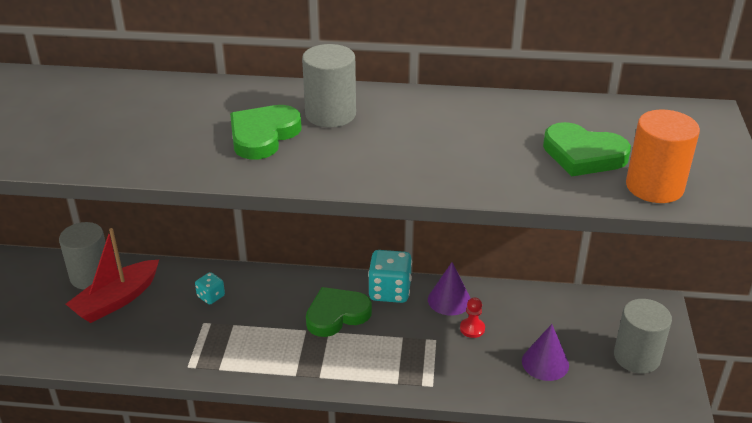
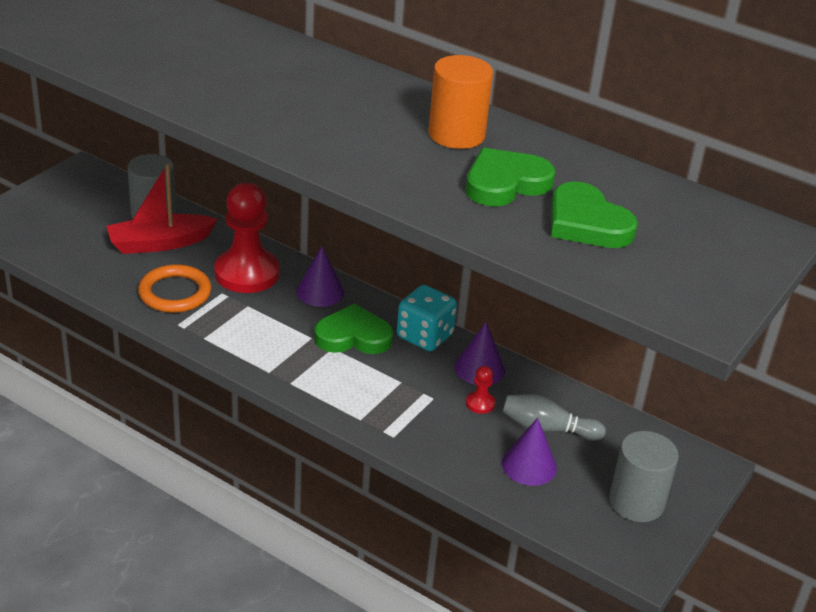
camera: 25 degrees right, 0 degrees up
turquoise dice [195,272,225,305] -> red pawn [214,183,280,293]
green heart [230,105,301,160] -> green heart moved to [466,148,555,207]
grey cylinder [302,44,356,127] -> none
orange cylinder [626,110,700,203] -> orange cylinder moved to [428,55,493,149]
none -> orange ring [138,264,211,313]
none -> purple cone [296,246,344,307]
none -> grey bowling pin [502,394,606,441]

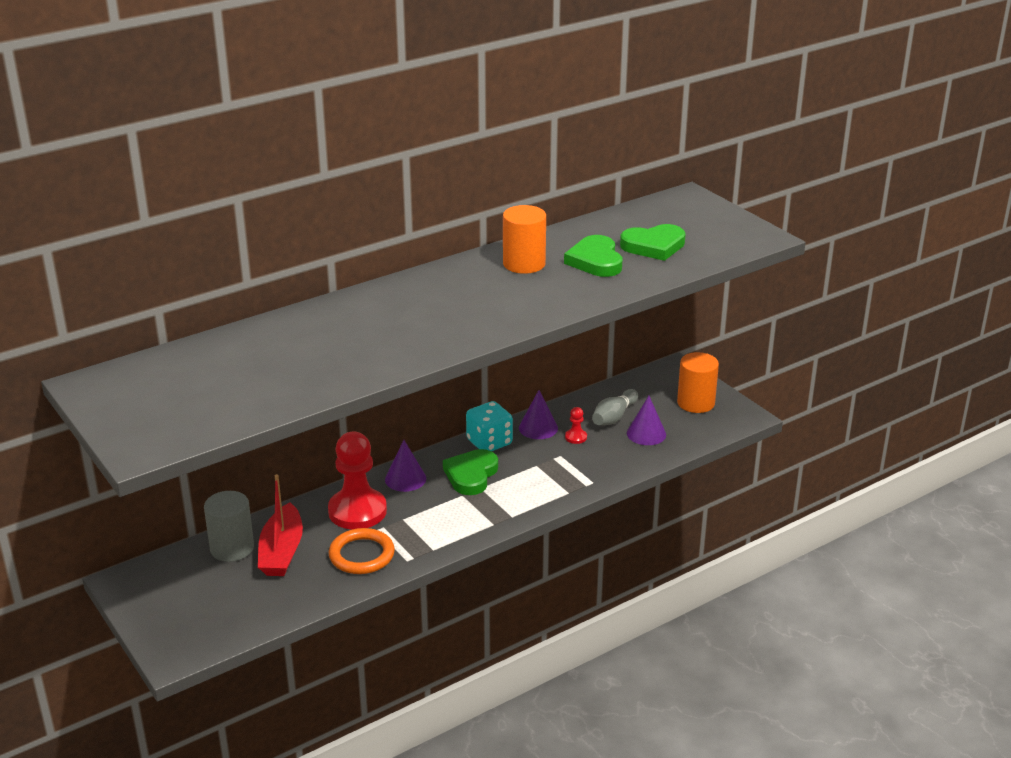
camera: 65 degrees left, 5 degrees down
grey cylinder [609,431,679,522] -> orange cylinder [677,352,719,413]

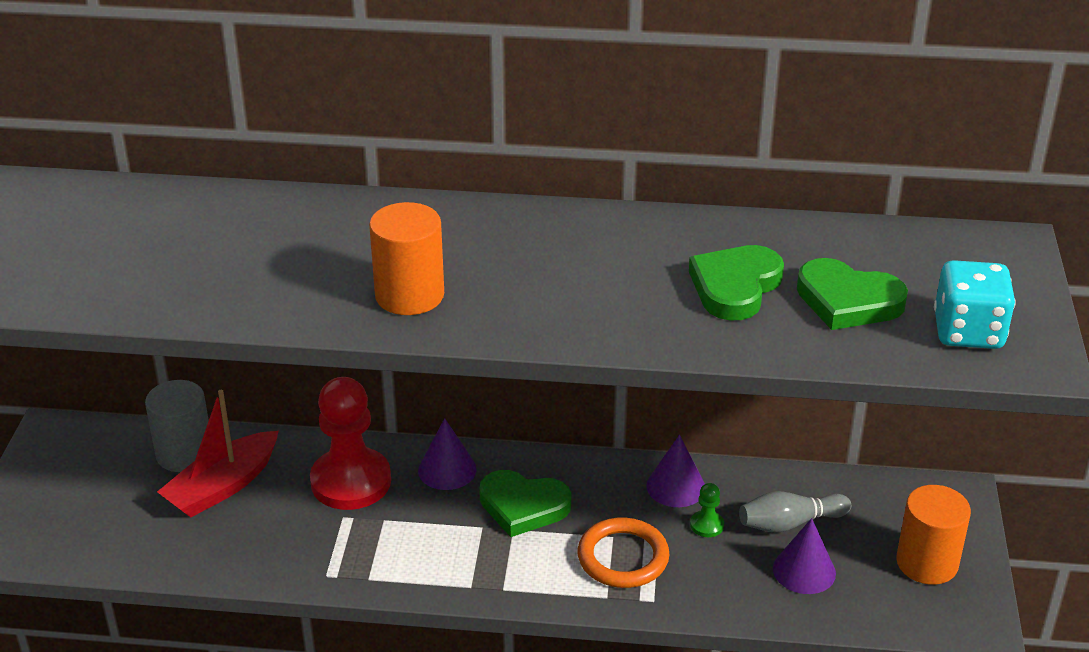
camera: 40 degrees right, 5 degrees up
orange ring [329,528,395,574] -> orange ring moved to [577,518,670,588]
green heart [443,449,498,495] -> green heart turned 135 degrees counterclockwise [479,470,571,537]
turquoise dice [466,401,513,451] -> turquoise dice moved to [934,260,1016,349]
orange cylinder [503,205,546,274] -> orange cylinder moved to [369,202,444,315]
red pawn [565,407,587,444] -> green pawn [690,483,724,537]

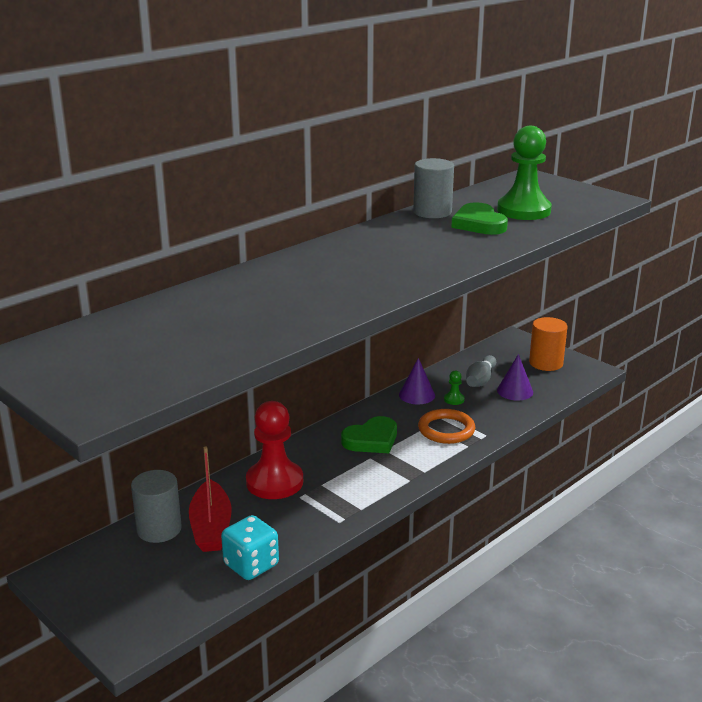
camera: 50 degrees left, 10 degrees down
orange cylinder [369,202,444,315] -> none
purple cone [418,418,477,490] -> none
green heart [797,258,908,330] -> green pawn [497,126,552,220]
turquoise dice [934,260,1016,349] -> turquoise dice moved to [221,515,279,580]
none -> grey cylinder [413,158,454,218]

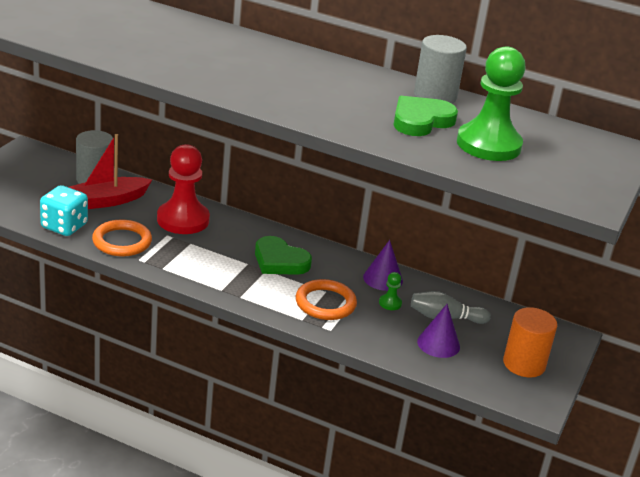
camera: 65 degrees right, 5 degrees up
none -> orange ring [92,219,152,257]

